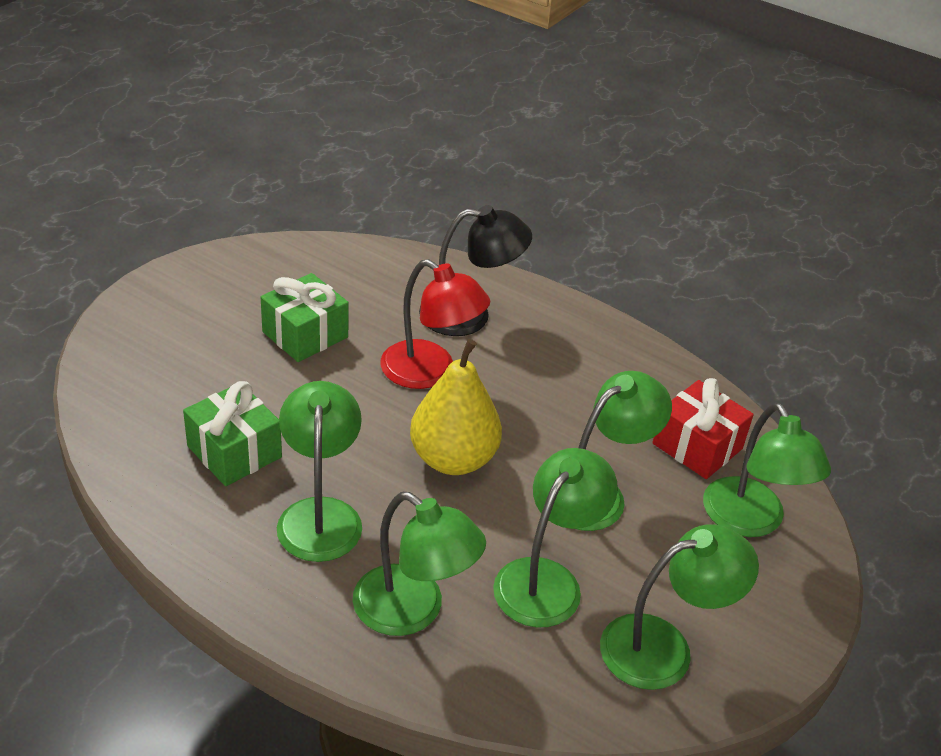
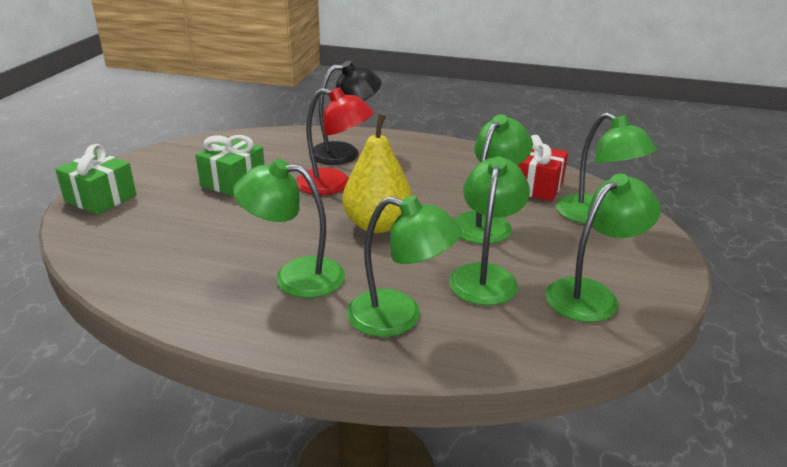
camera: 15 degrees left, 10 degrees down
green gift [183,381,282,486] -> green gift moved to [55,144,136,215]
green lamp [277,381,362,562] -> green lamp turned 60 degrees counterclockwise [233,159,345,298]

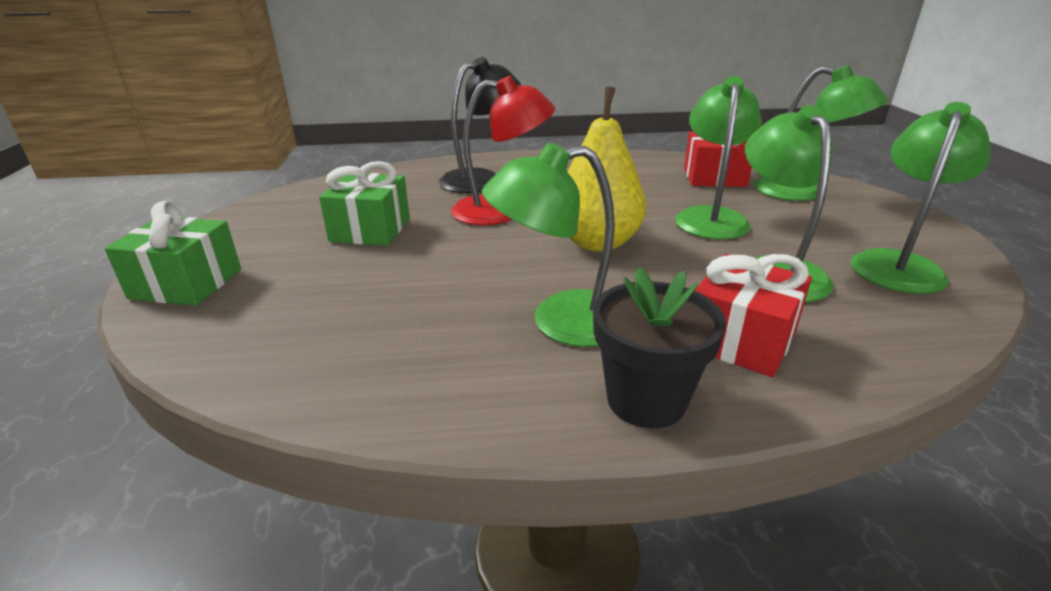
camera: 20 degrees left, 0 degrees up
green lamp [347,196,462,337] -> red gift [694,254,812,377]
none -> black flower pot [593,267,726,428]

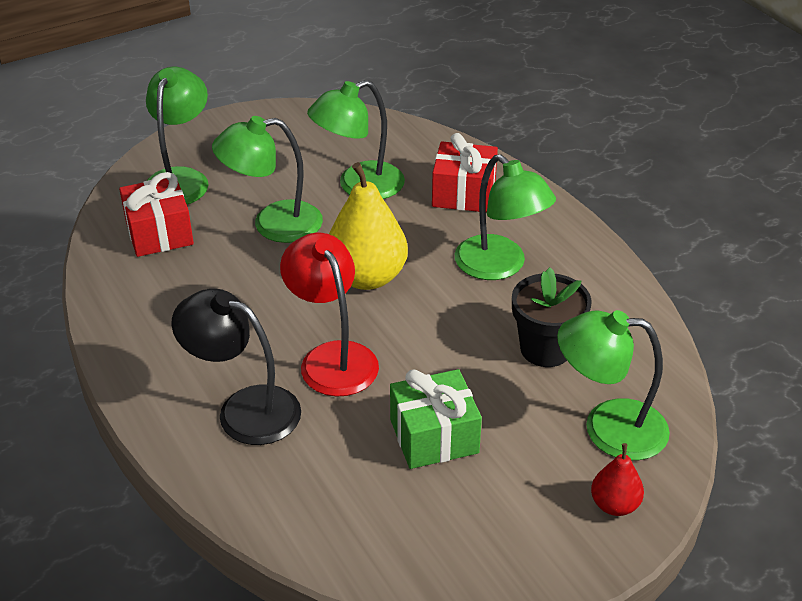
camera: 115 degrees left, 10 degrees up
green gift [104,201,241,306] -> red pear [591,443,644,516]
black flower pot [593,267,726,428] -> black flower pot moved to [512,267,592,367]
green lamp [851,102,990,294] -> green lamp moved to [557,310,670,460]

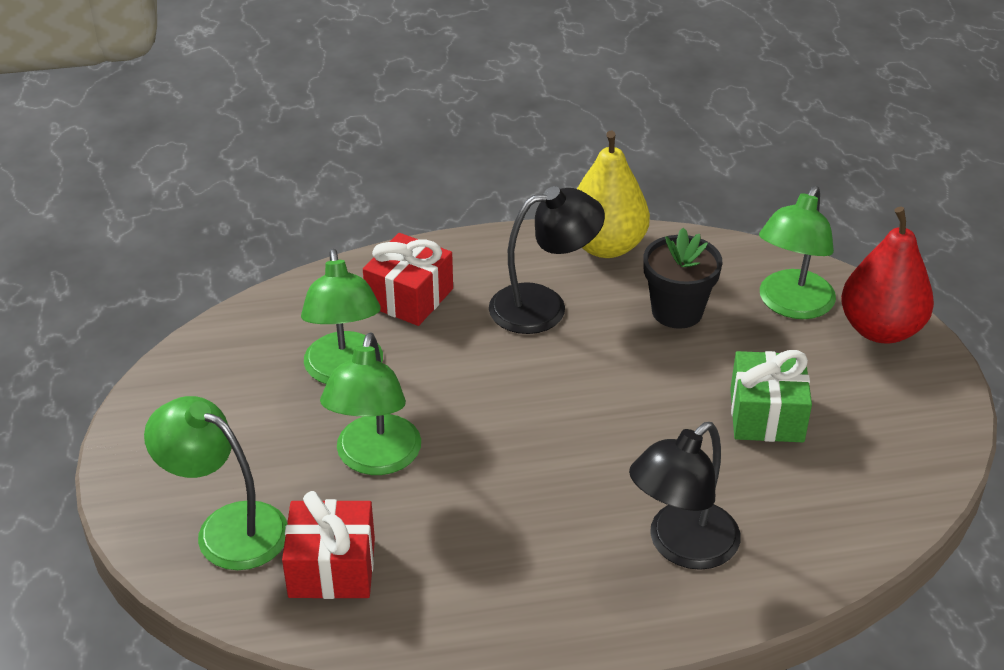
camera: 70 degrees left, 0 degrees up
red lamp [280,233,379,397] -> none
yellow pear [329,162,408,290] -> yellow pear moved to [577,131,650,258]
green lamp [455,154,556,280] -> black lamp [489,186,605,334]
red pear [591,443,644,516] -> red pear [841,207,934,344], size x1.93

